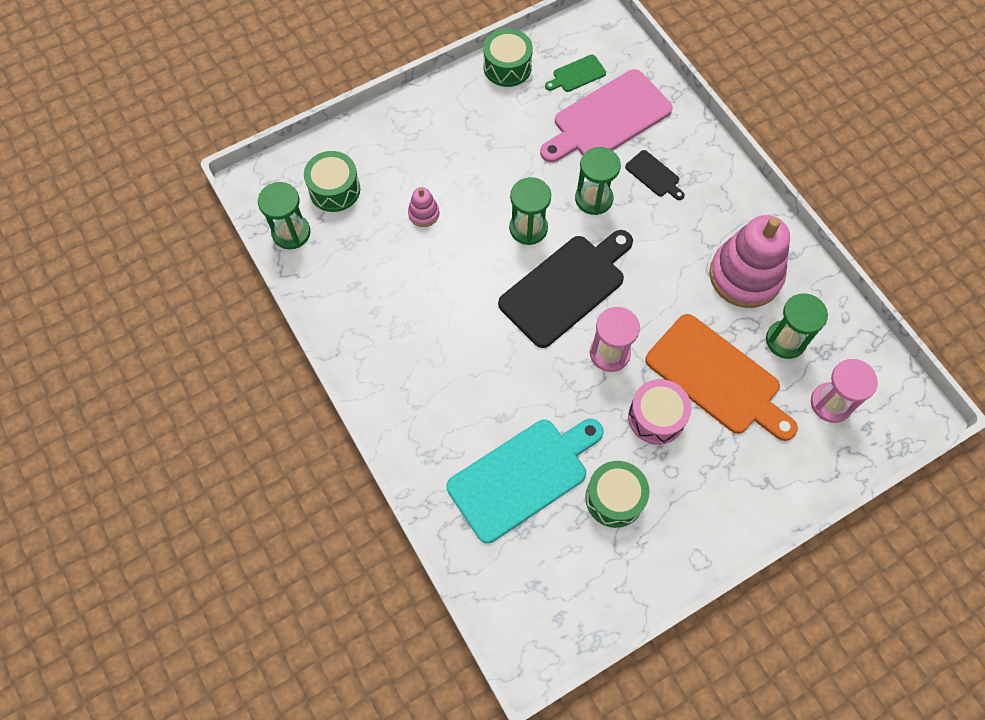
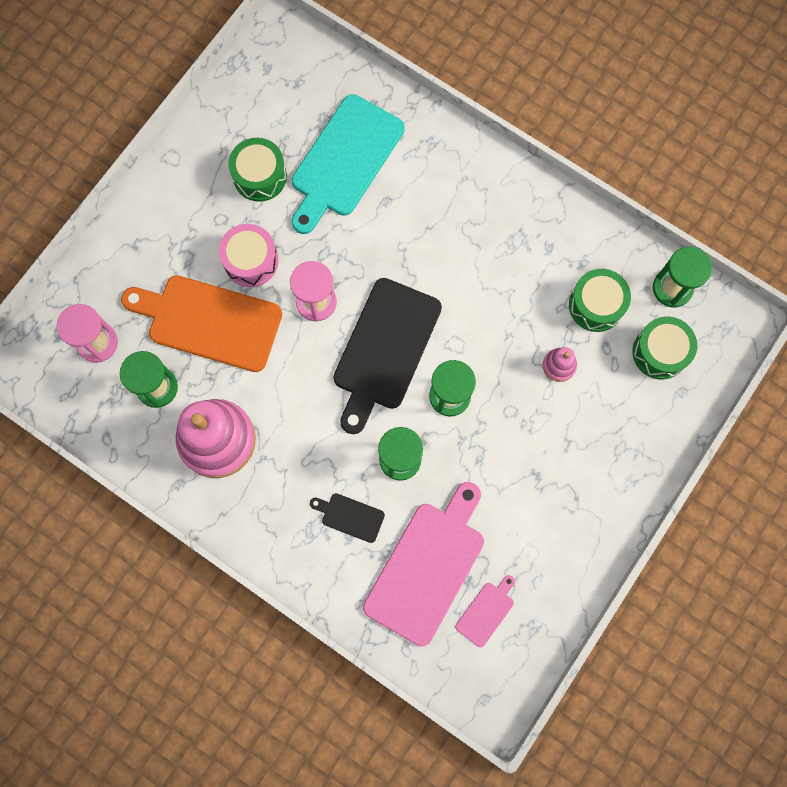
camera: 155 degrees right, 10 degrees up
green drum [483,28,533,87] -> green drum moved to [569,269,631,332]
green cutting board [545,54,606,92] -> pink cutting board [455,575,515,647]

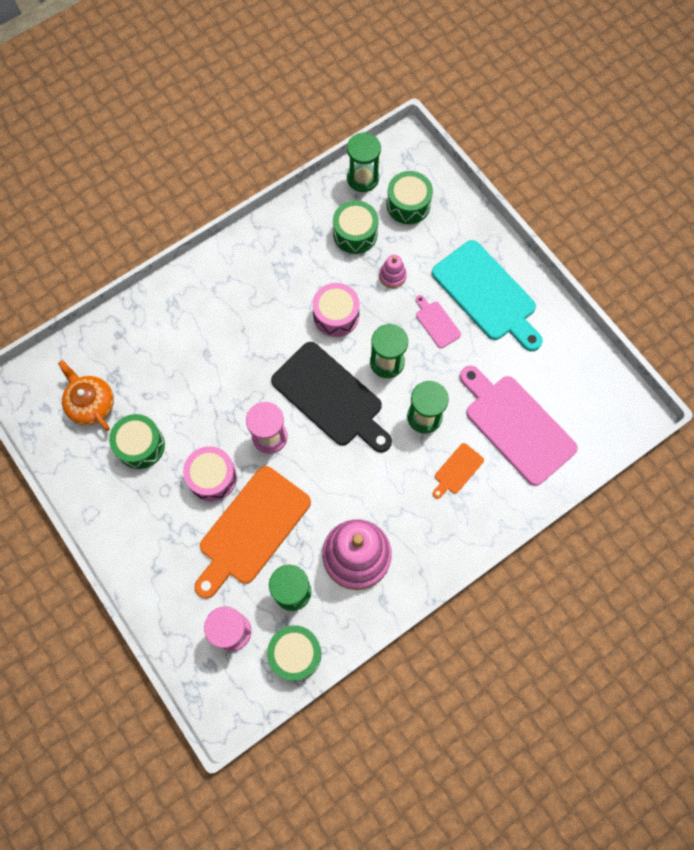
camera: 70 degrees left, 5 degrees down
turquoise cutting board [291,94,405,234] -> turquoise cutting board moved to [432,240,543,351]
black cutting board [310,493,385,543] -> orange cutting board [433,443,484,499]
pink cutting board [455,575,515,647] -> pink cutting board moved to [415,295,461,348]
none -> orange teapot [58,360,114,431]
none -> green drum [267,625,321,681]
none -> pink drum [312,283,360,337]

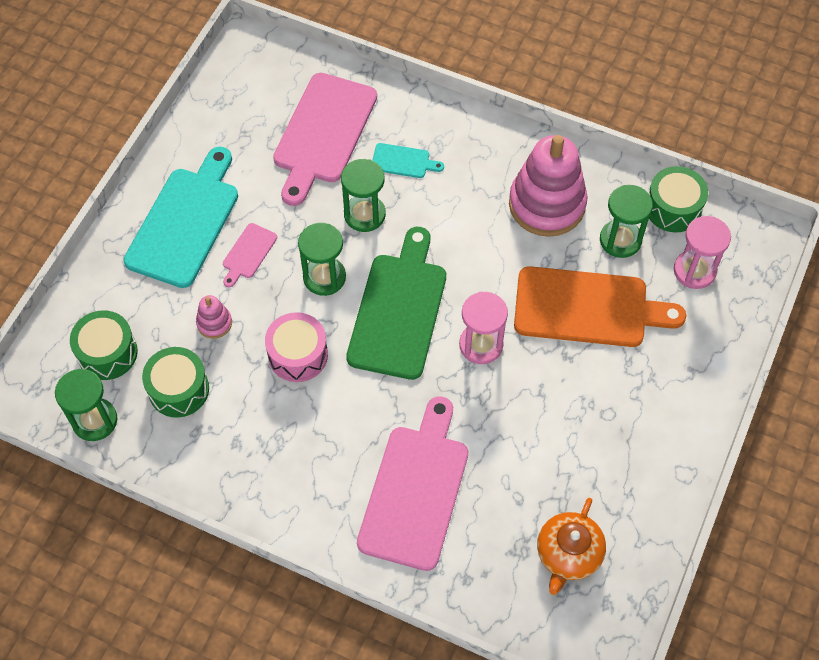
camera: 120 degrees left, 10 degrees down
green drum [109,414,165,469] -> none
pink drum [183,446,237,501] -> none
black cutting board [271,342,392,453] -> green cutting board [346,227,446,380]
orange cutting board [433,443,484,499] -> turquoise cutting board [372,143,444,178]
none -> pink cutting board [357,396,468,571]

